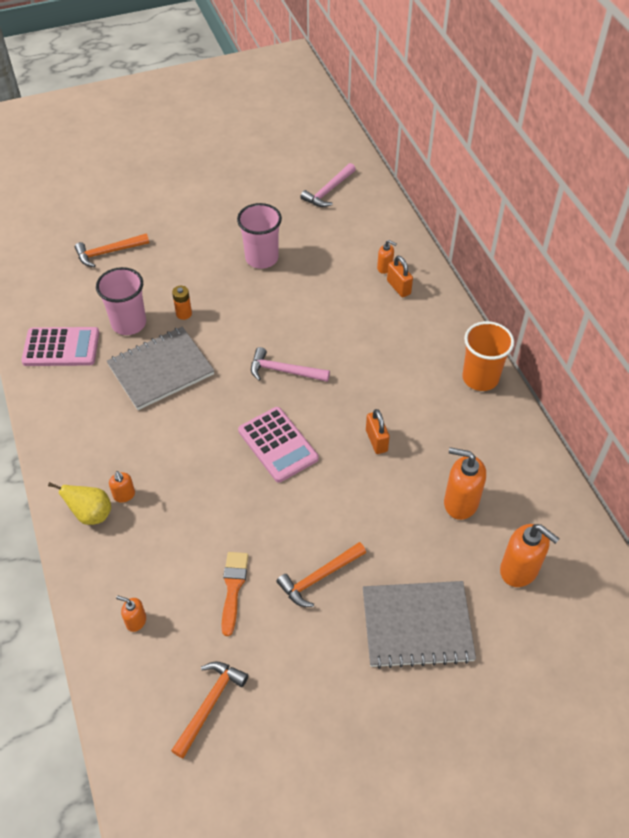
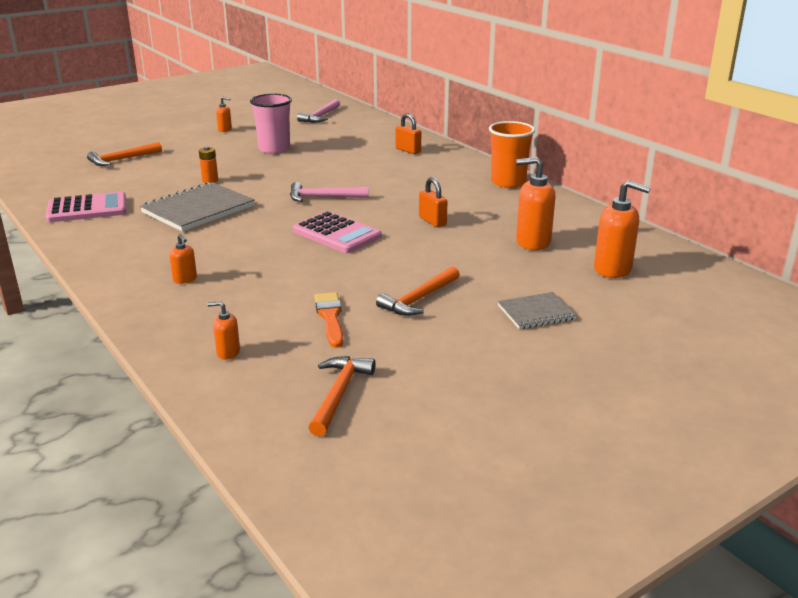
camera: 15 degrees left, 25 degrees down
yellow pear [48,482,111,525] -> none
pink cup [96,267,146,335] -> none
grey notebook [363,581,476,669] -> grey notebook [498,292,577,329], size x0.56
orange soap dispenser [377,240,397,274] -> orange soap dispenser moved to [216,97,232,132]

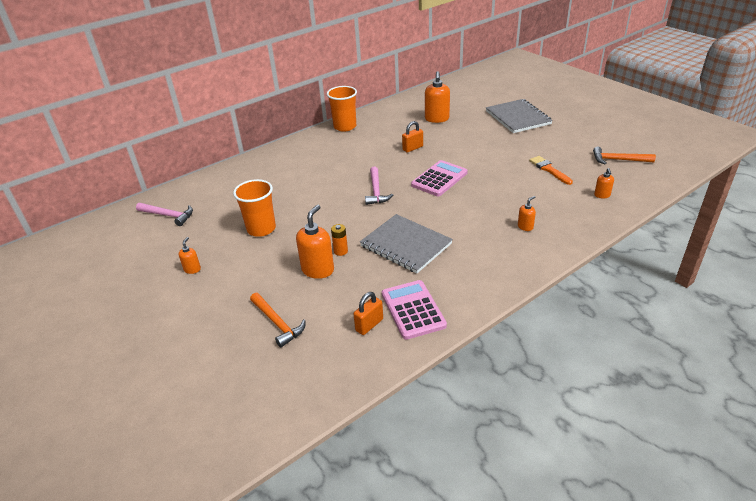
camera: 90 degrees left, 10 degrees up
pink cup [250,94,292,154] -> orange cup [233,179,276,237]
orange brush [314,292,343,348] -> orange brush turned 75 degrees clockwise [529,156,573,185]
orange hammer [376,266,460,316] -> none
orange padlock [396,113,421,154] -> orange padlock moved to [354,292,383,335]
grey notebook [498,292,577,329] -> grey notebook [486,99,553,133], size x1.77
orange soap dispenser [594,180,651,278] -> orange soap dispenser moved to [296,205,334,279]

